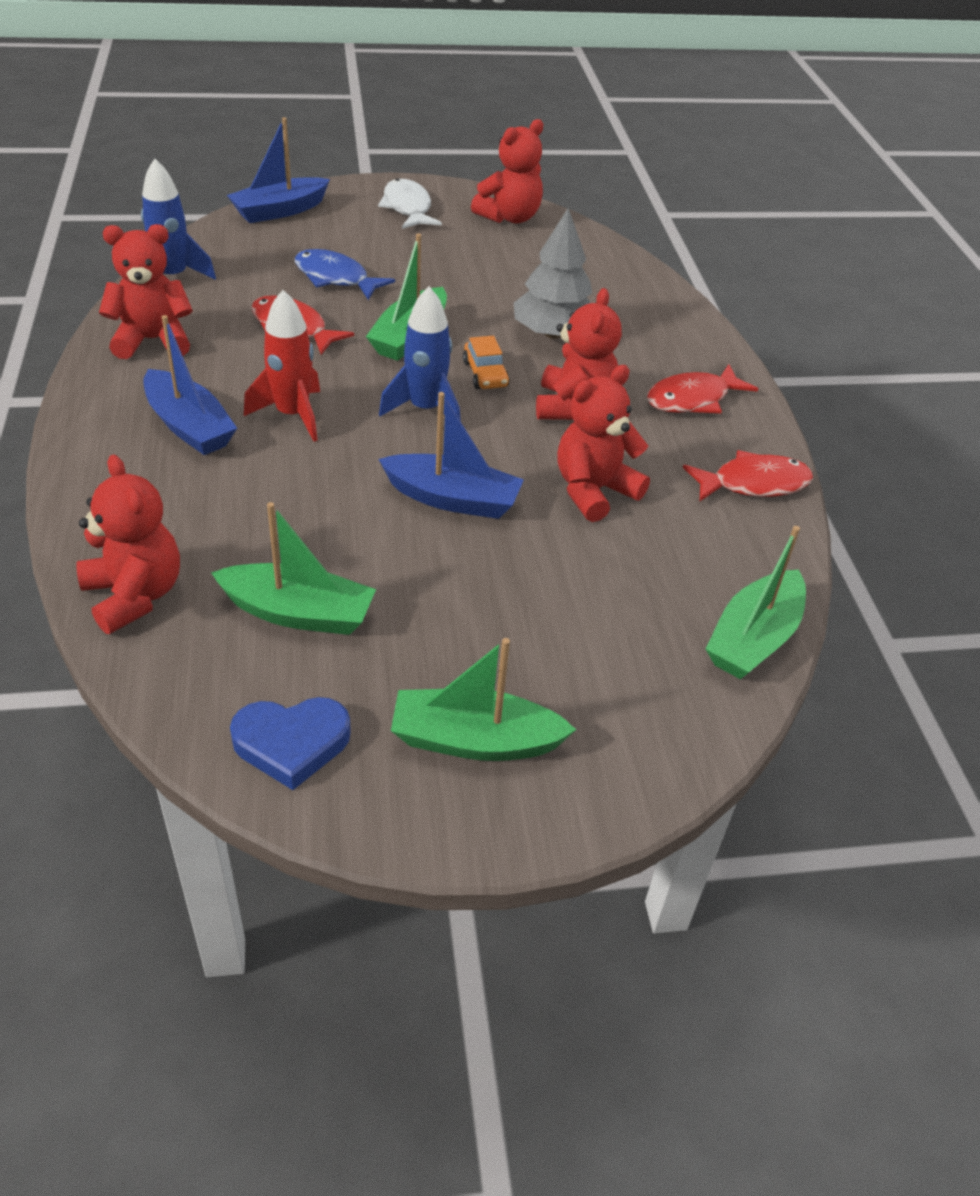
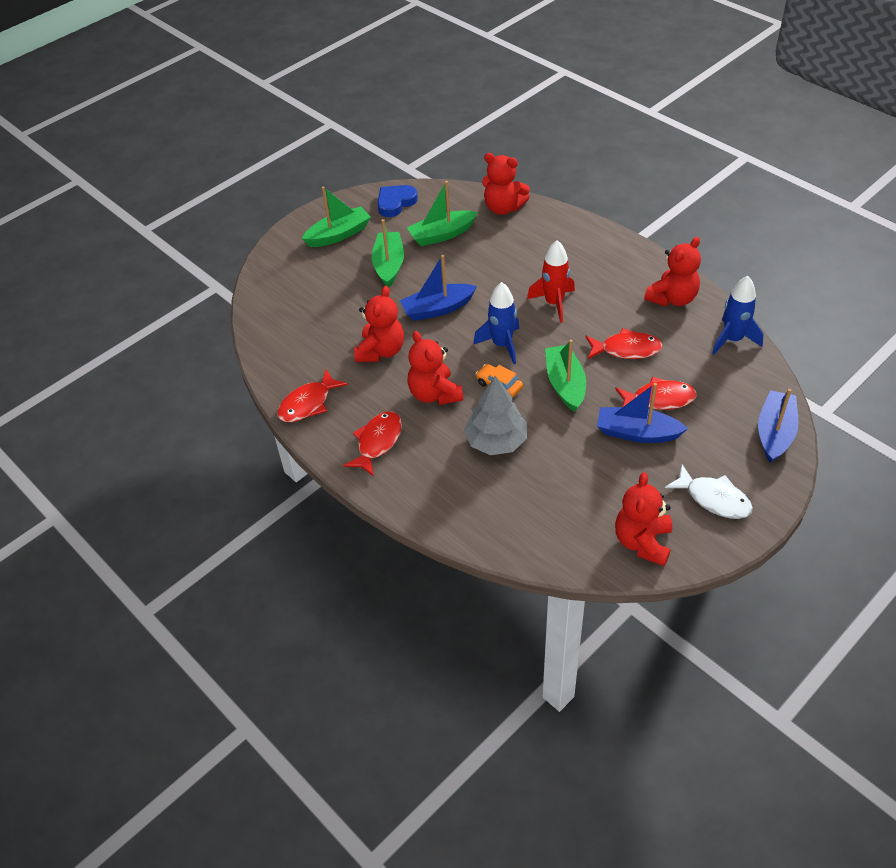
camera: 150 degrees right, 5 degrees up
blue boat [143,315,237,455] -> blue boat moved to [597,383,688,443]
blue fish [295,249,395,300] -> red fish [615,377,697,410]
green boat [706,526,806,679] -> green boat moved to [372,219,404,287]

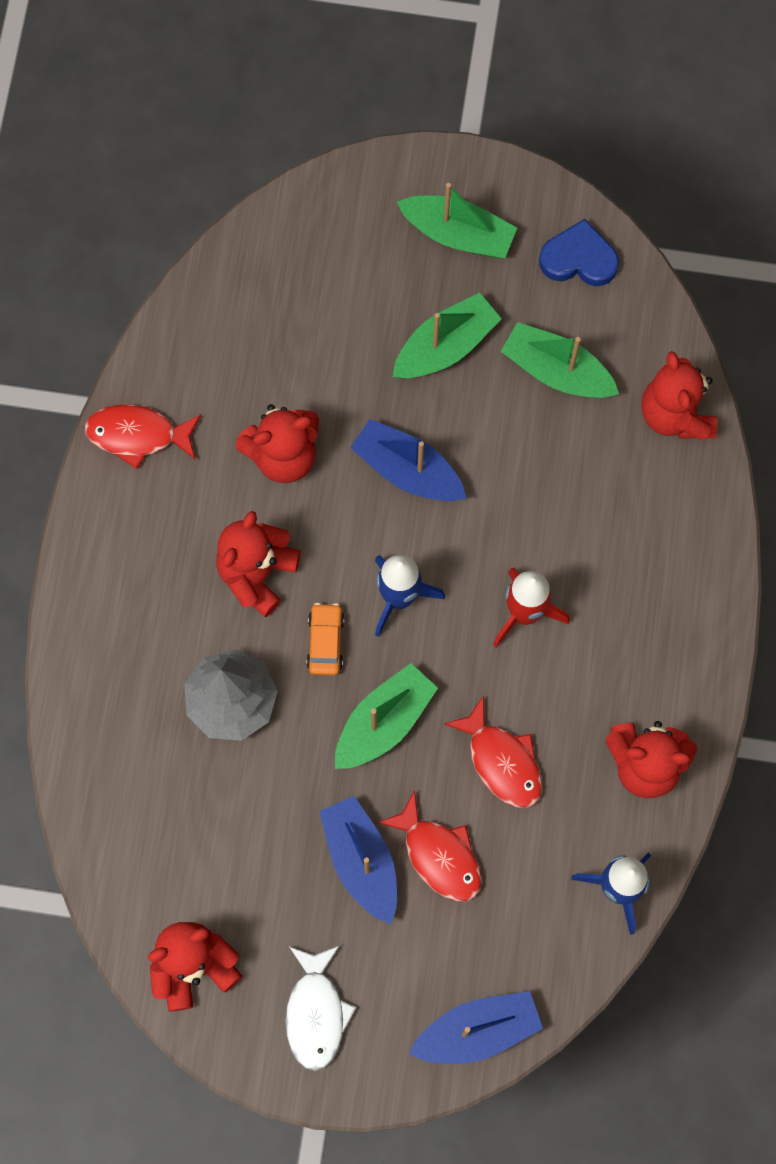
camera: 50 degrees right, 25 degrees up
red fish [343,411,402,477] -> none

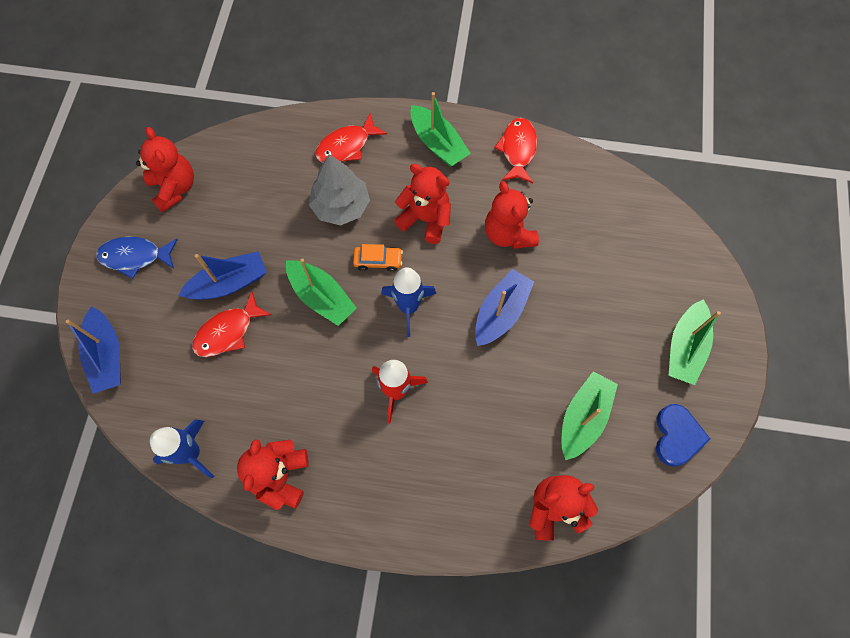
camera: 90 degrees right, 5 degrees down
white fish [286,946,356,1071] -> blue fish [96,237,178,279]
green boat [393,292,502,378] -> green boat moved to [410,92,471,167]
red fish [444,697,542,808] -> red fish moved to [315,114,387,163]

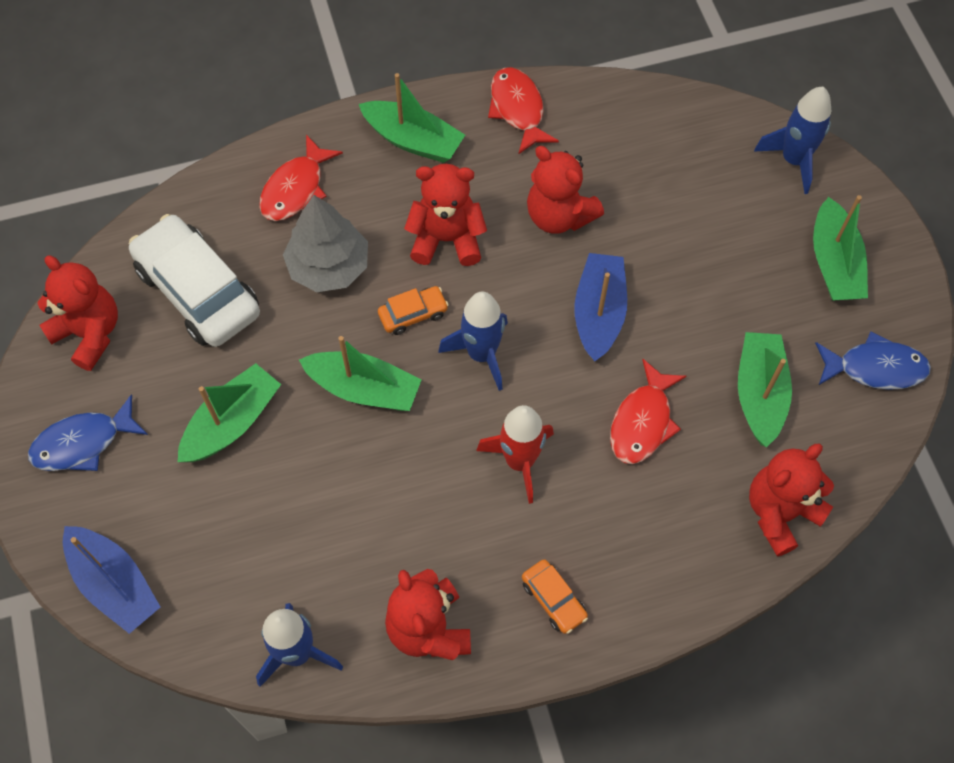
camera: 25 degrees left, 5 degrees down
blue boat [179,251,267,300] -> green boat [178,363,281,462]
red fish [192,291,272,357] -> red fish moved to [610,359,686,464]
blue heart [656,404,710,467] -> blue fish [815,332,931,390]
none -> white car [129,214,260,347]
none -> orange car [522,559,588,634]
none -> blue rocket [754,87,831,194]

